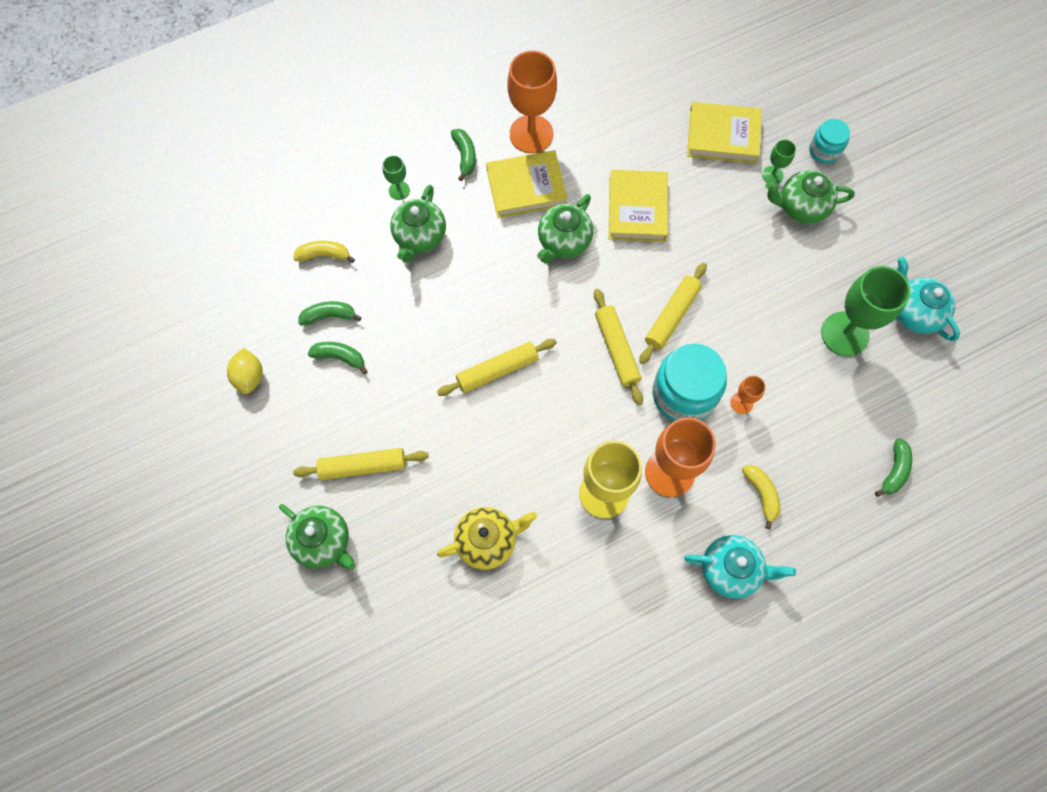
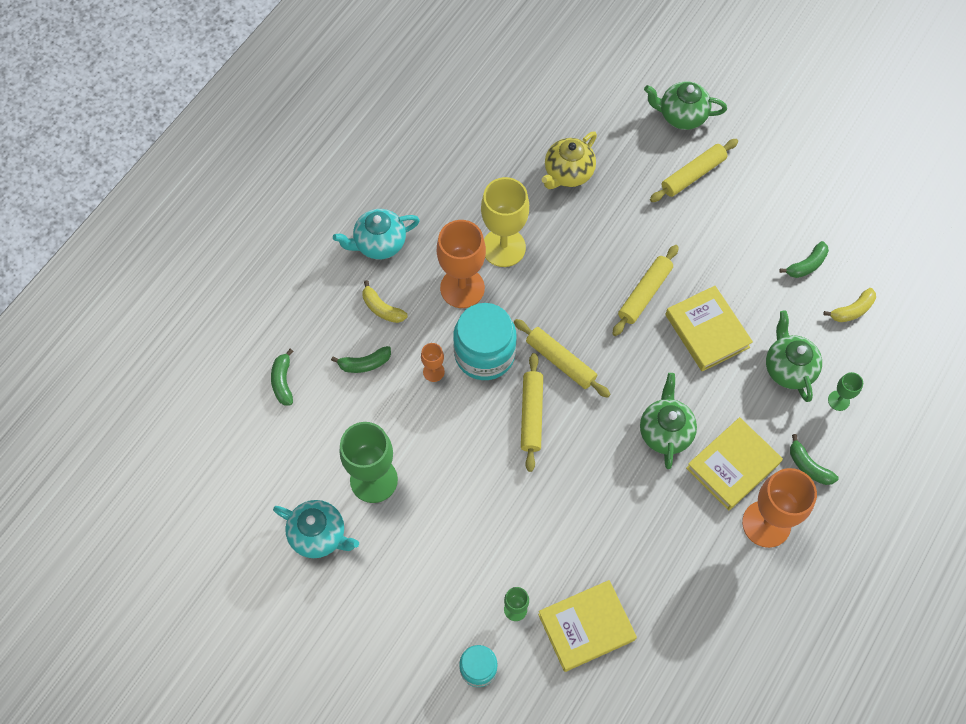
camera: 150 degrees right, 5 degrees down
yellow lemon [227,348,263,394] -> none
green banana [307,342,368,374] -> green banana moved to [331,346,391,373]
yellow book [609,170,668,242] -> yellow book moved to [665,286,753,372]
green teapot [765,170,855,224] -> none

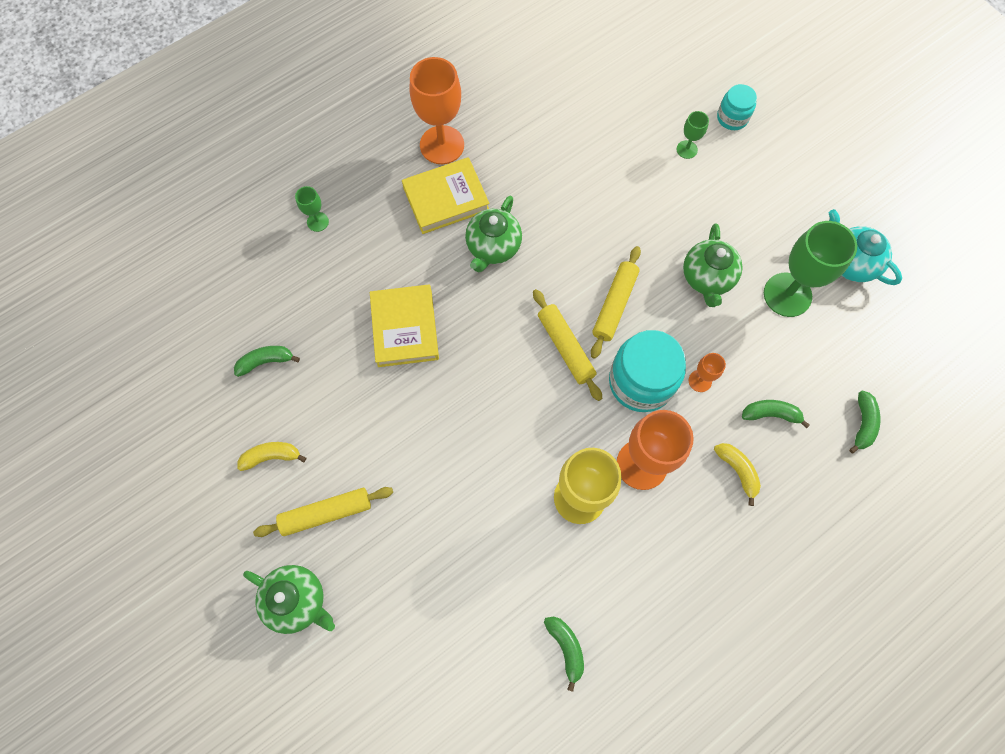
camera: 160 degrees left, 5 degrees up
turquoise teapot [333,209,420,259] -> none
yellow book [538,580,637,672] -> none
yellow teapot [542,131,597,189] -> none
yellow rolling pin [612,245,679,336] -> none
green teapot [766,311,822,402] -> green teapot moved to [683,223,742,307]
green banana [790,434,839,485] -> green banana moved to [544,617,584,692]
yellow banana [823,288,876,322] -> yellow banana moved to [237,442,306,471]

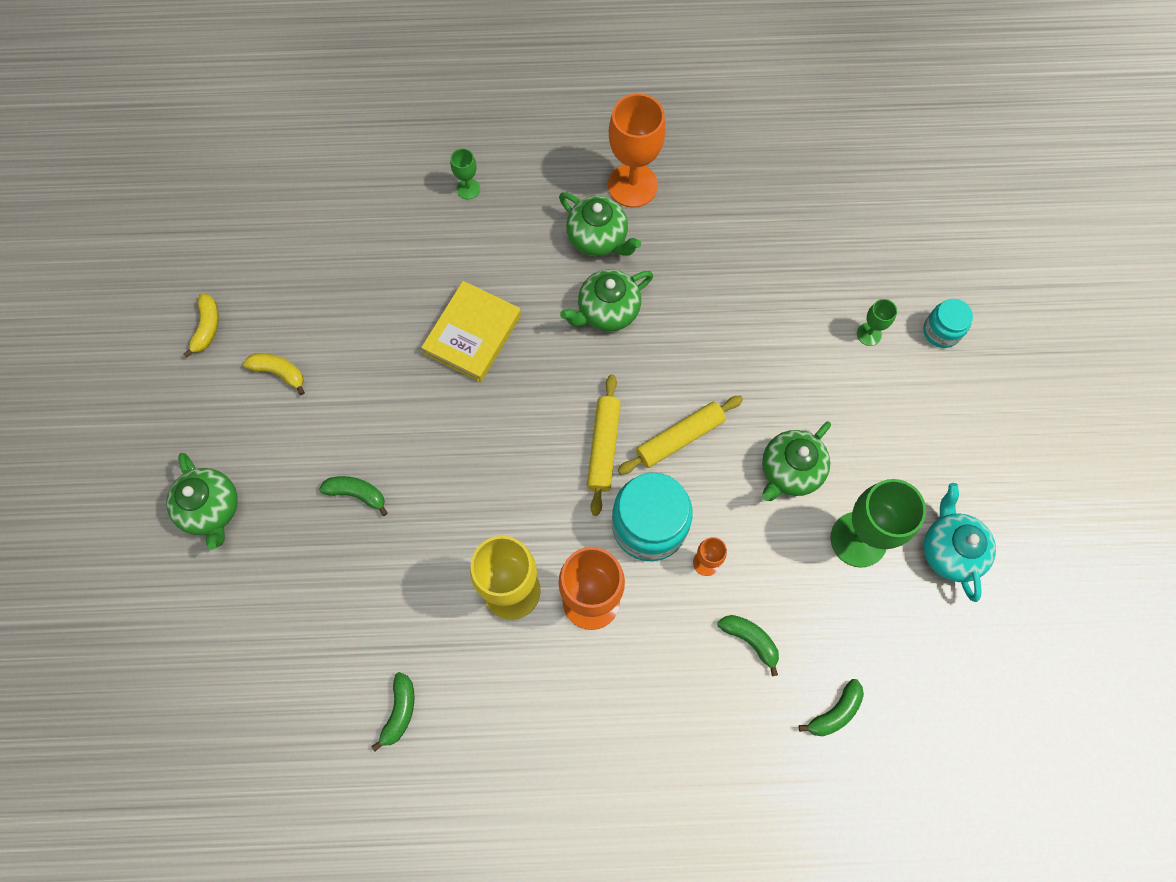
camera: 35 degrees right, 0 degrees up
green banana [234,346,300,377] -> green banana moved to [319,476,388,516]
yellow rolling pin [253,487,393,537] -> none
yellow book [402,157,489,234] -> green teapot [559,192,641,256]
yellow banana [714,443,761,506] -> yellow banana moved to [184,293,219,357]

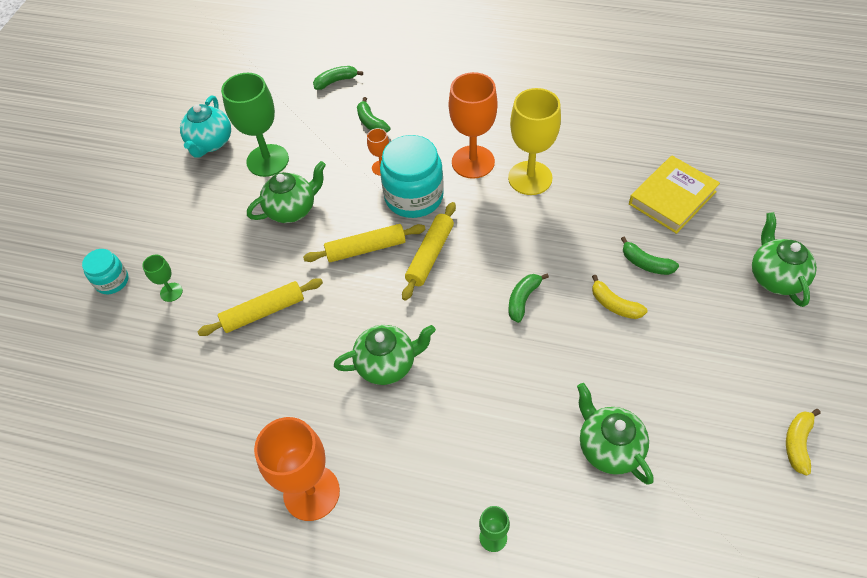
camera: 160 degrees left, 15 degrees down
yellow banana [243,353,305,395] -> yellow banana moved to [592,275,648,319]
green banana [371,672,414,751] -> green banana moved to [508,274,549,323]
yellow book [421,281,521,382] -> yellow book moved to [629,156,720,234]
green teapot [559,192,641,256] -> green teapot moved to [577,383,654,485]
none -> yellow rolling pin [197,278,323,336]

